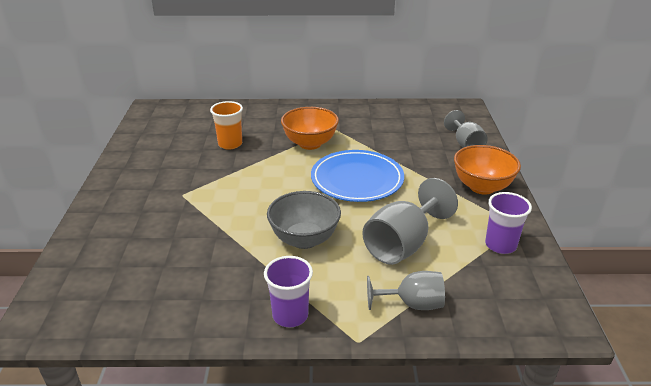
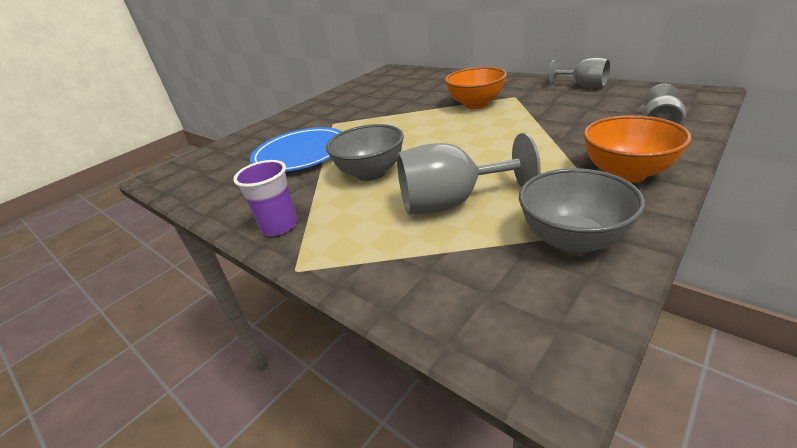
camera: 45 degrees right, 0 degrees up
orange cup [210,101,243,150] -> none
blue plate [311,150,404,202] -> blue plate moved to [250,127,343,172]
grey goblet [367,271,445,310] -> grey goblet moved to [548,58,610,88]
purple cup [485,192,532,254] -> grey bowl [519,168,645,254]

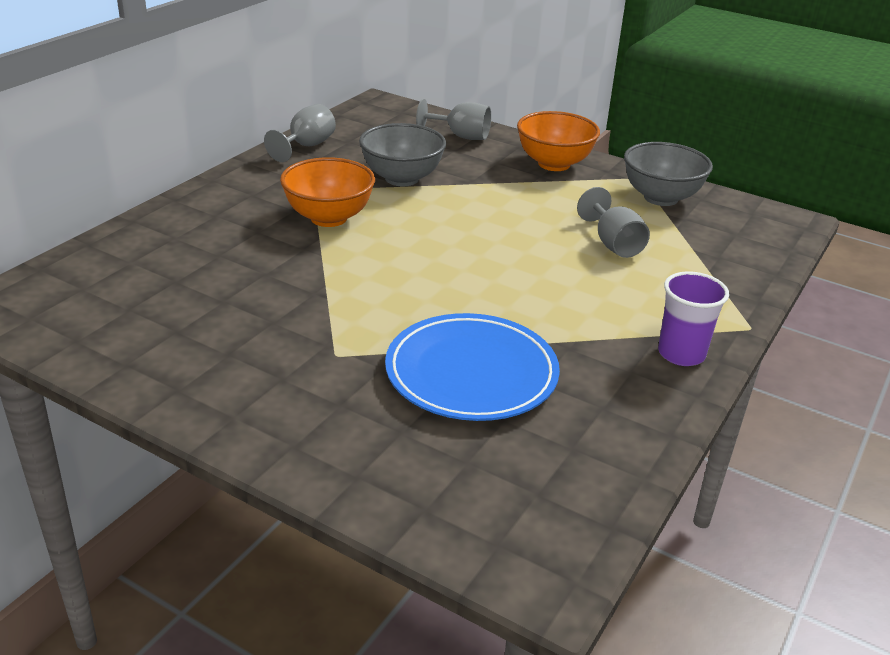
camera: 105 degrees left, 0 degrees up
grey bowl [326,124,404,181] -> grey bowl moved to [359,123,446,186]
grey goblet [397,133,541,214] -> grey goblet [577,187,650,258], size x0.64

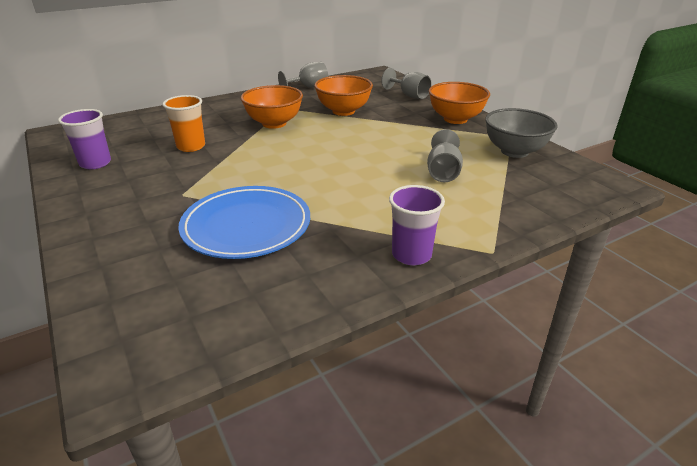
camera: 30 degrees right, 0 degrees up
grey bowl [359,123,446,186] -> orange bowl [314,75,373,116]
none -> purple cup [58,109,111,169]
none -> orange cup [163,95,205,152]

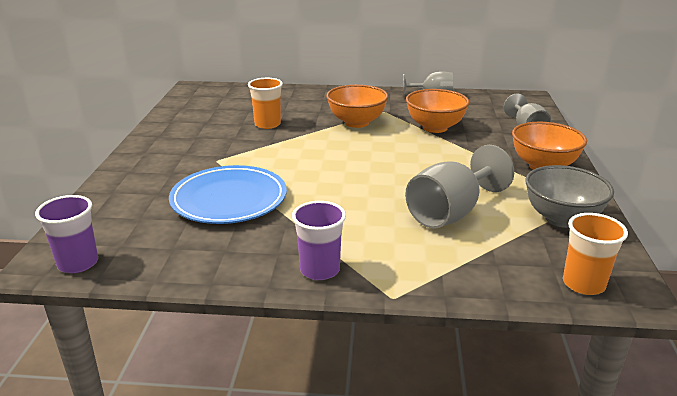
camera: 35 degrees right, 5 degrees down
purple cup [58,109,111,169] -> purple cup moved to [35,195,98,273]
grey goblet [427,129,463,182] -> grey goblet [405,145,514,229], size x1.57
none -> orange cup [563,213,628,295]

